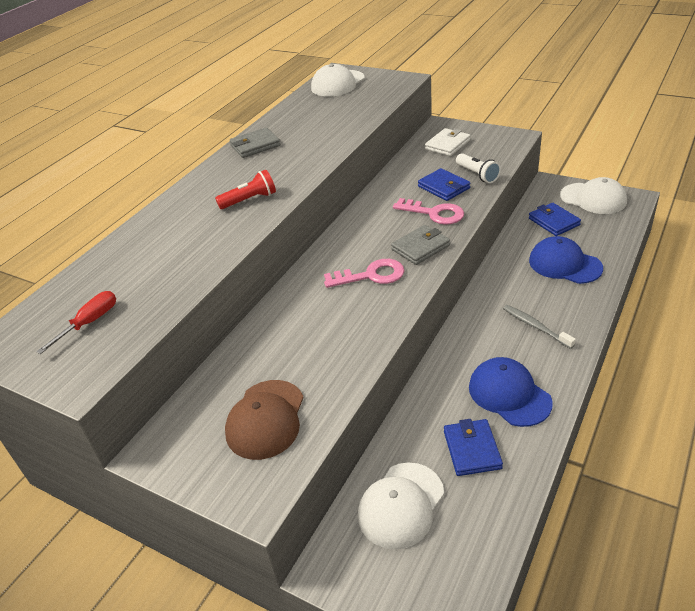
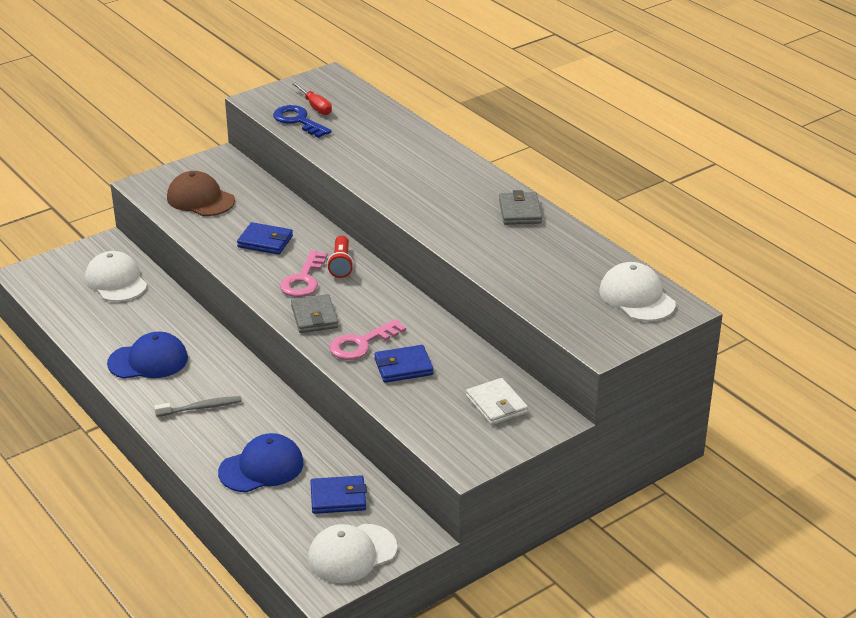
camera: 110 degrees right, 5 degrees down
red flashlight [215,170,276,209] -> red flashlight moved to [327,236,354,278]
blue wallet [444,419,503,476] -> blue wallet moved to [237,222,293,255]
white flashlight [456,153,501,183] -> none
none -> blue key [273,105,332,138]

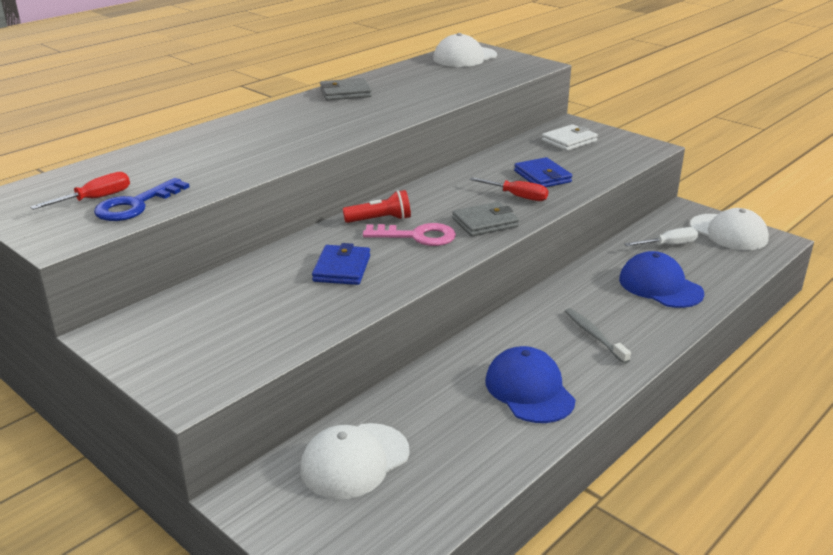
camera: 100 degrees left, 5 degrees down
brown cap [167,171,235,216] -> none
blue wallet [310,475,367,514] -> white screwdriver [624,227,698,246]
pink key [329,319,406,360] -> red screwdriver [469,177,549,201]

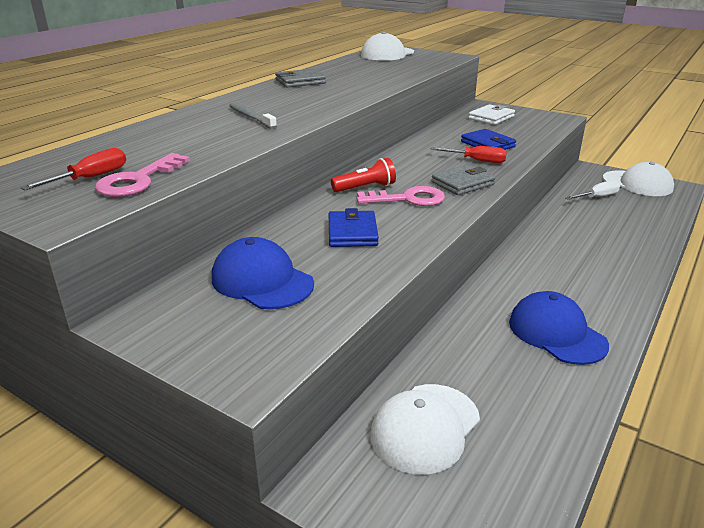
camera: 10 degrees left, 0 degrees up
blue key [94,178,189,221] -> pink key [95,153,190,197]
grey toothbrush [565,308,631,364] -> grey toothbrush moved to [229,103,277,129]
blue cap [619,251,704,308] -> blue cap moved to [212,237,314,309]

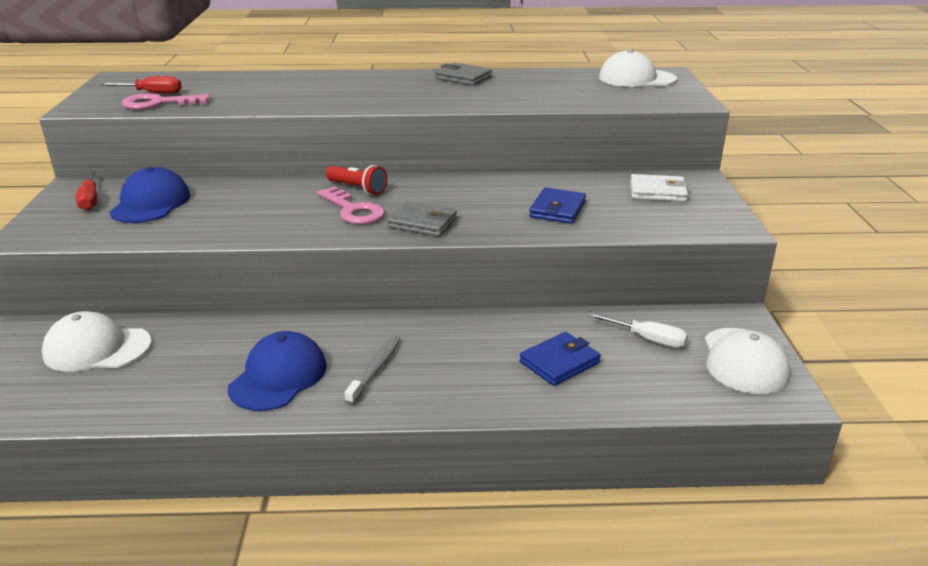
camera: 55 degrees right, 0 degrees up
grey toothbrush [229,103,277,129] -> grey toothbrush moved to [345,335,401,405]
blue wallet [329,208,379,247] -> blue wallet moved to [520,332,601,386]
red screwdriver [431,146,507,163] -> red screwdriver moved to [75,170,97,210]

